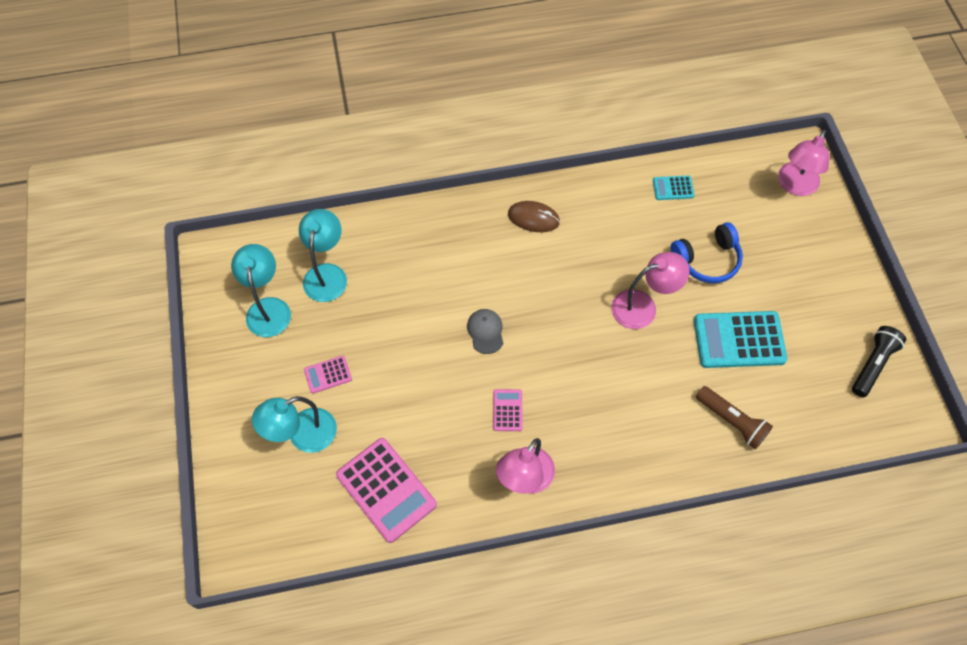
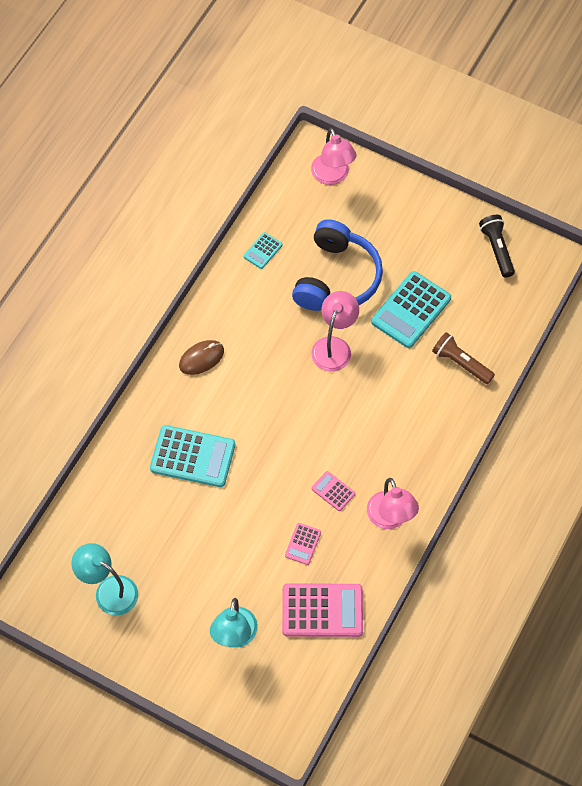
camera: 50 degrees left, 0 degrees up
turquoise lamp [299,209,347,302] -> none
pink calculator [304,356,352,394] -> pink calculator moved to [285,523,321,565]
grey cap [467,309,503,354] -> none
blue headphones [671,222,743,283] -> blue headphones [292,219,383,311], size x1.55
brown flashlight [696,386,773,449] -> brown flashlight turned 135 degrees counterclockwise [432,332,495,384]
none -> turquoise calculator [150,425,235,487]

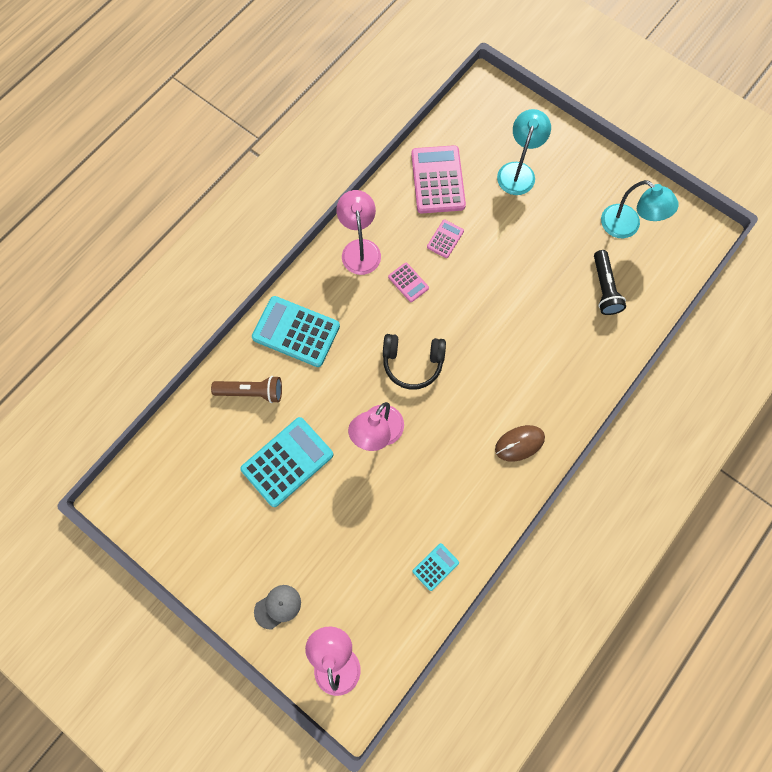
camera: 170 degrees left, 10 degrees up
turquoise calculator [150,425,235,487] -> turquoise calculator moved to [252,296,340,367]
pink calculator [282,583,363,637] -> pink calculator turned 75 degrees clockwise [411,145,466,213]
blue headphones [292,219,383,311] -> none
brown flashlight [432,332,495,384] -> brown flashlight turned 45 degrees counterclockwise [211,376,282,403]
black flashlight [479,215,515,278] -> black flashlight moved to [594,250,626,315]
none -> grey cap [254,585,301,629]
none -> black headphones [383,334,446,390]

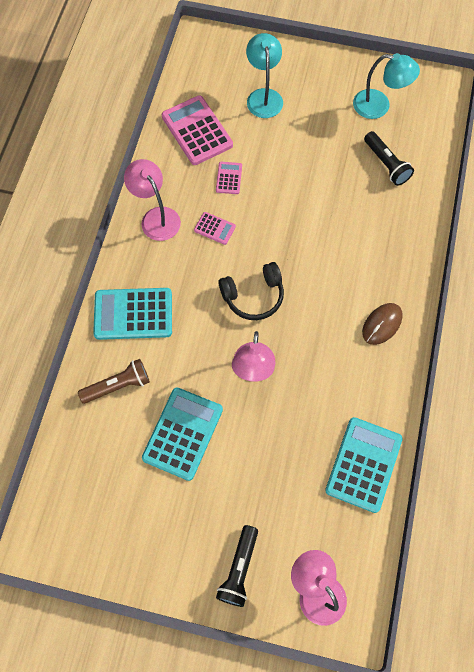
camera: 25 degrees left, 5 degrees down
grey cap [254,585,301,629] -> black flashlight [216,525,258,607]
turquoise calculator [412,543,459,591] -> turquoise calculator [325,417,403,513], size x2.03

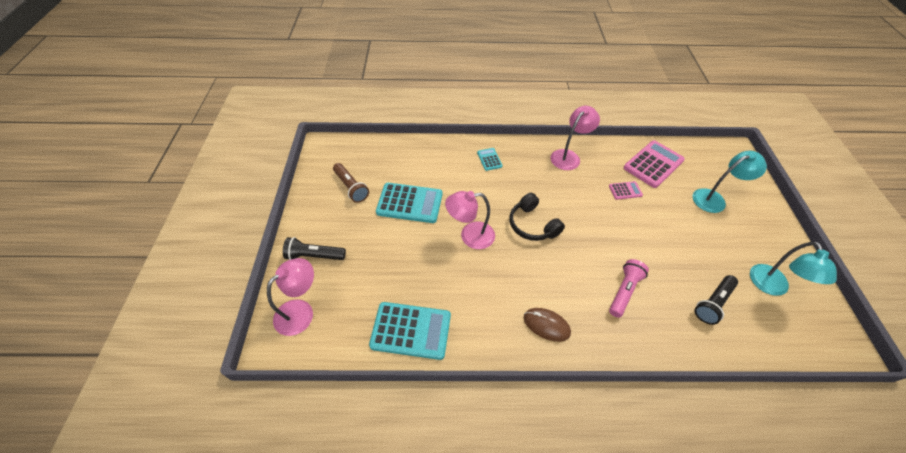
camera: 75 degrees right, 15 degrees down
brown flashlight [78,359,150,404] -> brown flashlight moved to [333,163,369,203]
turquoise calculator [93,288,172,340] -> turquoise calculator [477,148,503,171], size x0.49
pink calculator [194,212,236,245] -> none
none -> pink flashlight [609,259,649,318]

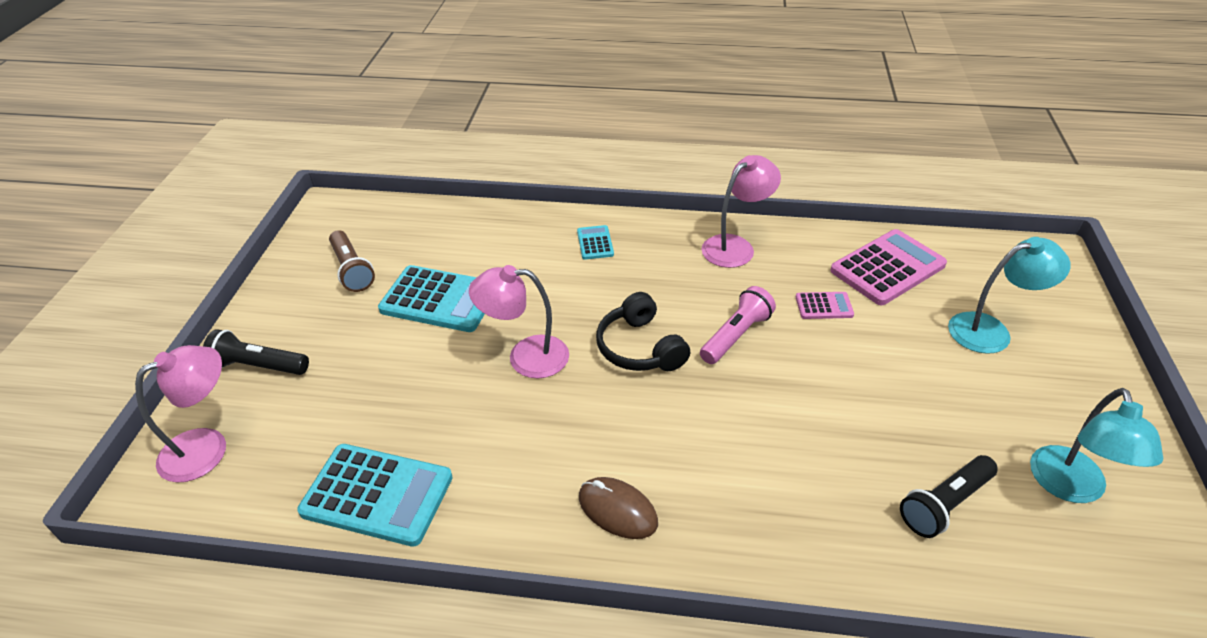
camera: 10 degrees right, 10 degrees down
pink flashlight [609,259,649,318] -> pink flashlight moved to [700,286,776,364]

